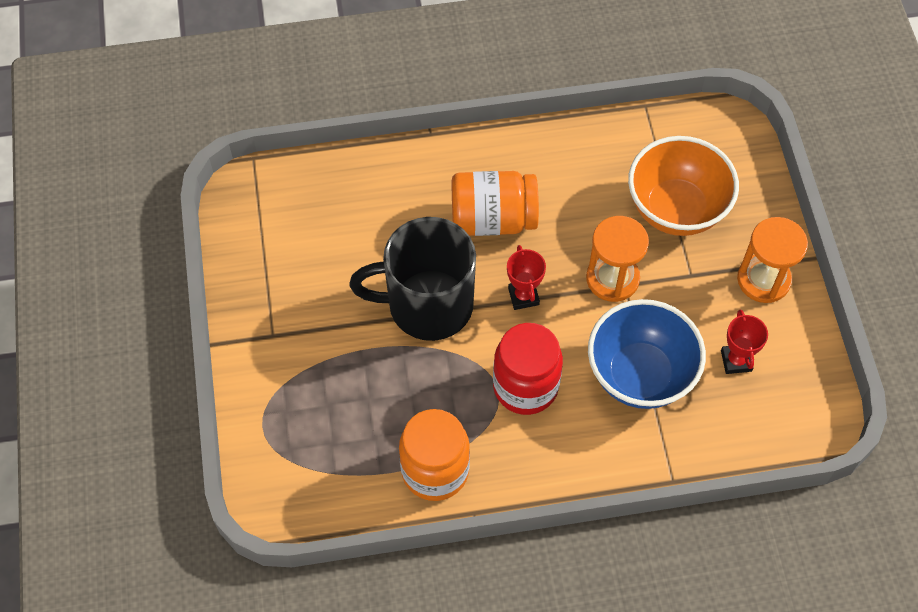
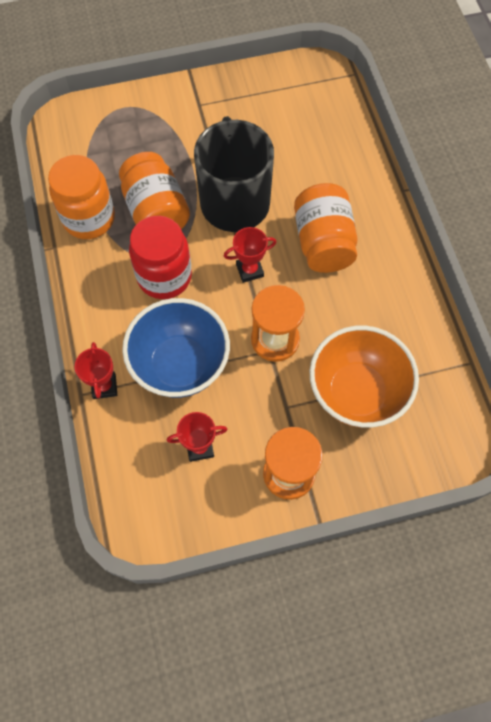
camera: 85 degrees right, 5 degrees up
none -> red trophy [75,342,117,399]
none -> orange jar [119,152,190,229]

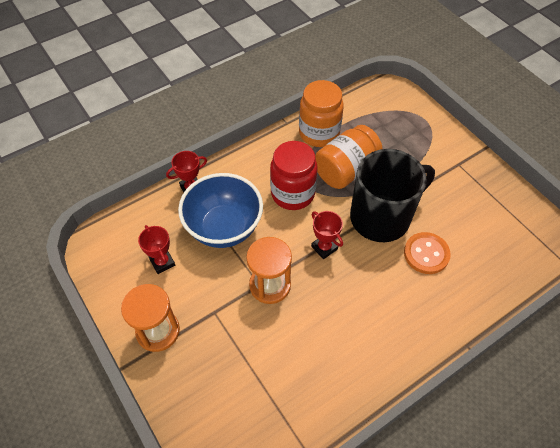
camera: 70 degrees right, 10 degrees down
orange jar [294,183,357,273] -> none
orange bowl [309,326,419,428] -> none
none -> orange button [404,232,451,274]

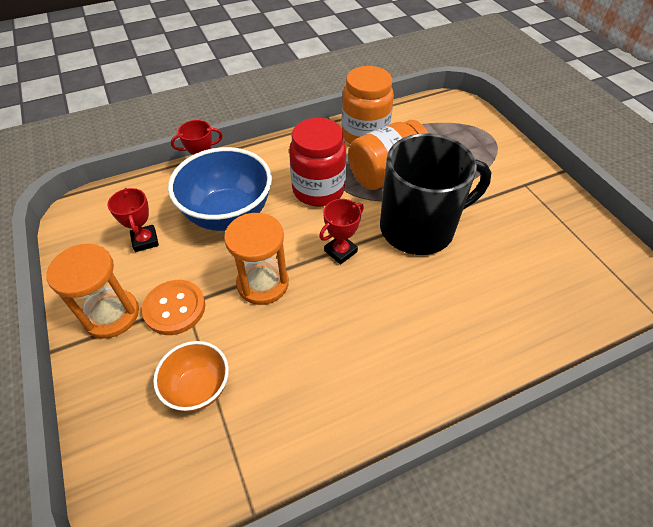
camera: 10 degrees right, 5 degrees down
red trophy [311,211,343,259] -> red trophy turned 75 degrees clockwise [319,199,364,265]
orange button [404,232,451,274] -> orange button moved to [142,280,205,335]
none -> orange bowl [153,341,229,412]

